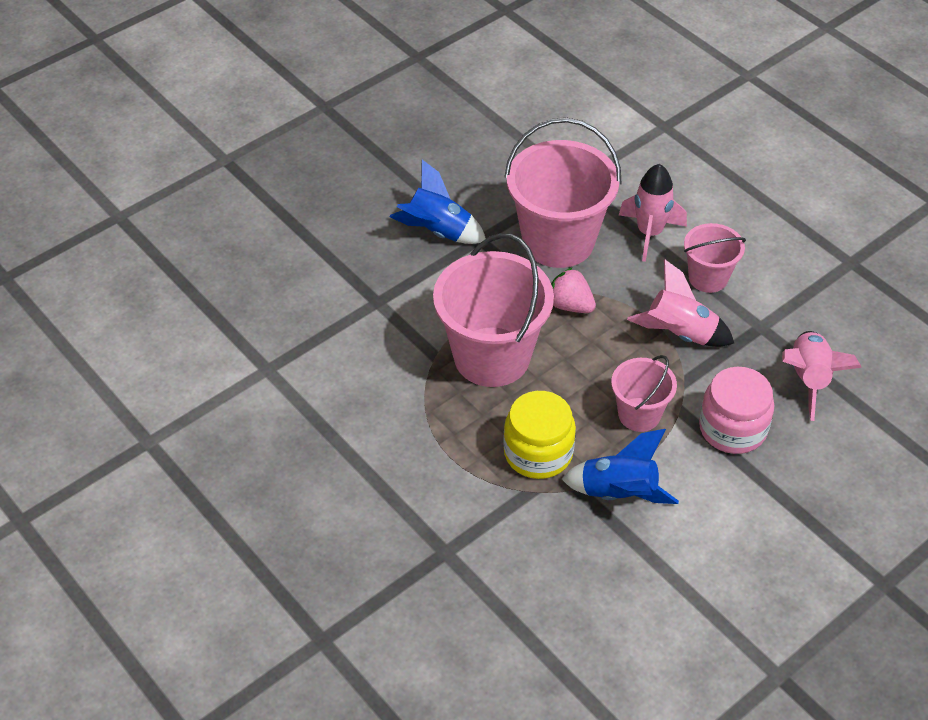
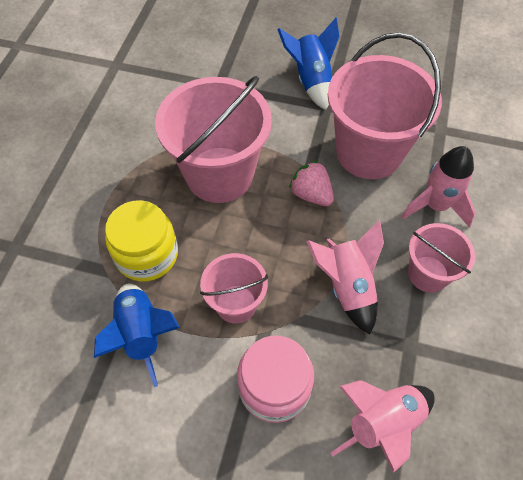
camera: 55 degrees right, 10 degrees up
pink strawberry [551,267,596,313] -> pink strawberry turned 45 degrees counterclockwise [289,161,334,206]

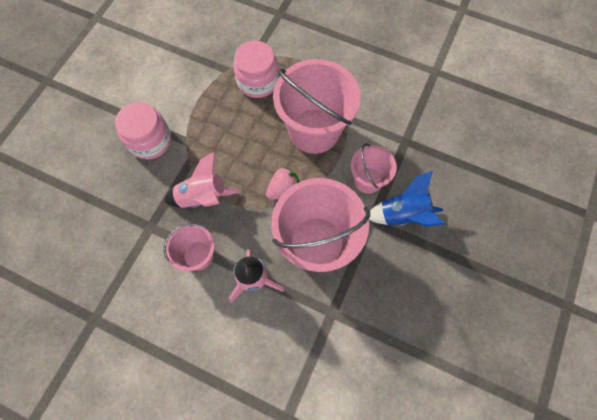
camera: 100 degrees right, 10 degrees up
blue rocket [94,283,180,387] -> none
yellow jar [105,200,178,282] -> pink jar [233,41,279,98]
pink bucket [200,253,268,324] -> pink bucket moved to [351,144,397,194]
pink rocket [330,380,435,473] -> none

